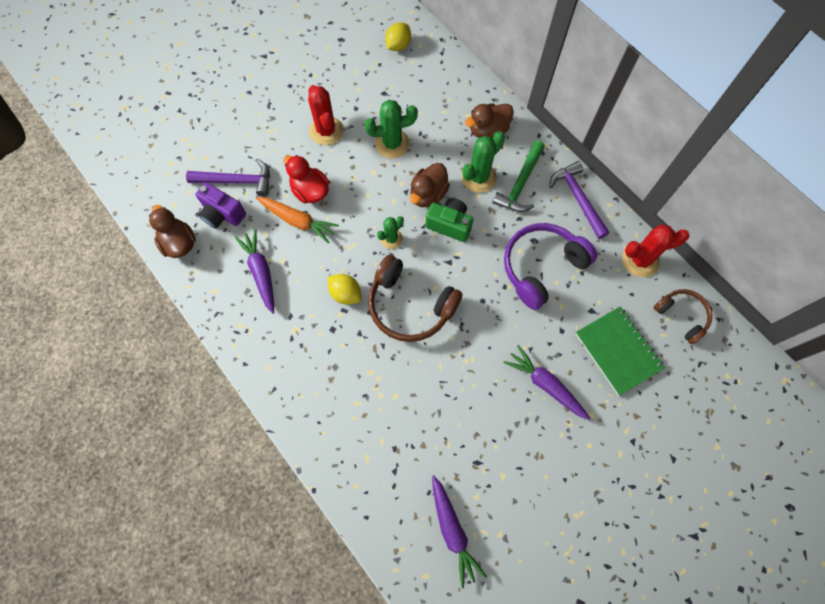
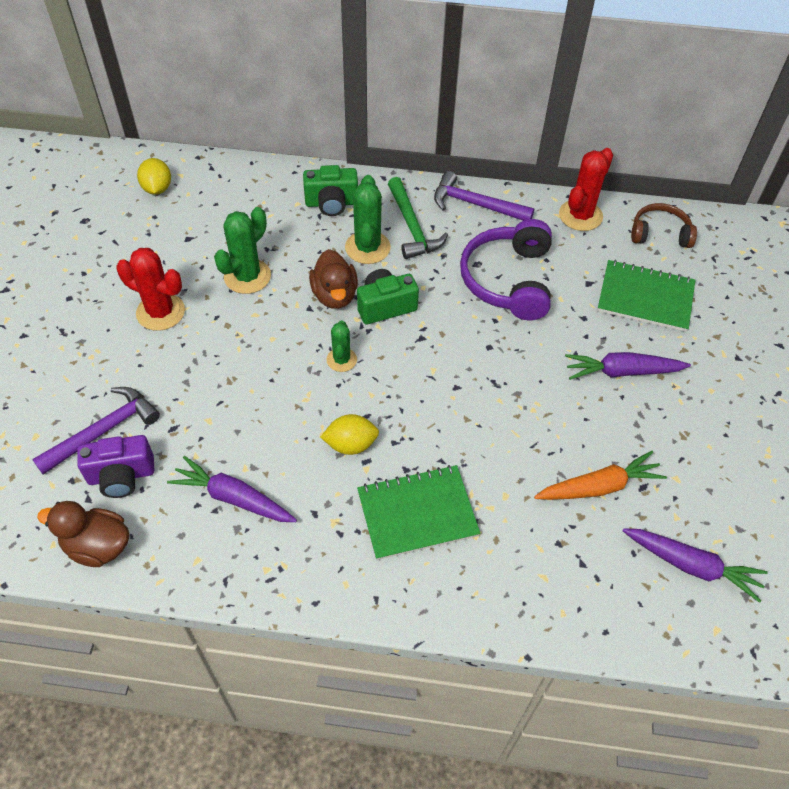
camera: 45 degrees left, 15 degrees down
orange carrot [256,197,339,243] -> orange carrot moved to [534,451,667,500]
red duck [283,155,329,203] -> none
brown headphones [368,255,463,342] -> none
brown duck [465,103,514,138] -> green camera [303,165,358,216]
none -> green notebook [357,465,481,560]

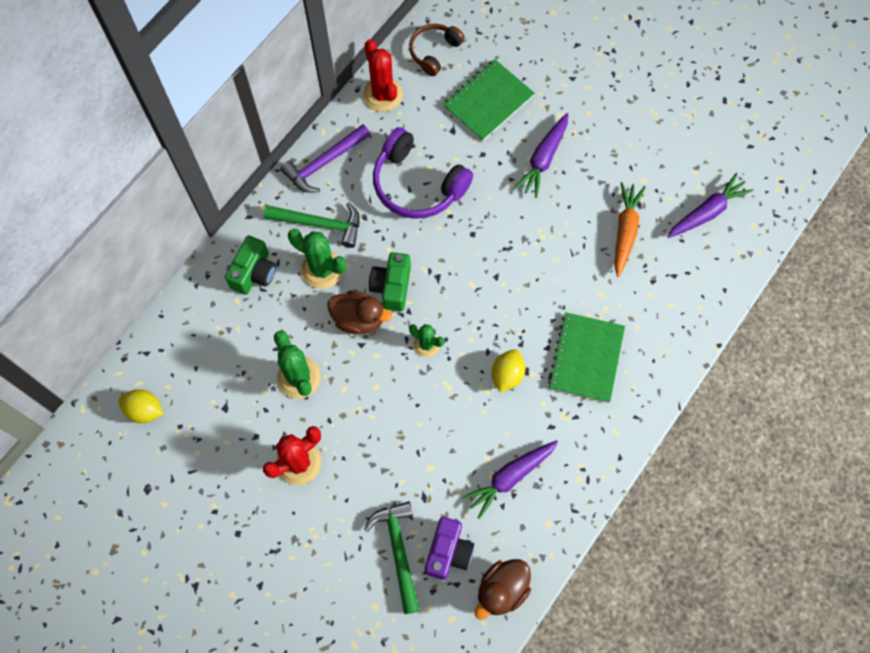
camera: 60 degrees left, 15 degrees up
purple hammer [32,387,160,475] -> green hammer [364,501,420,614]

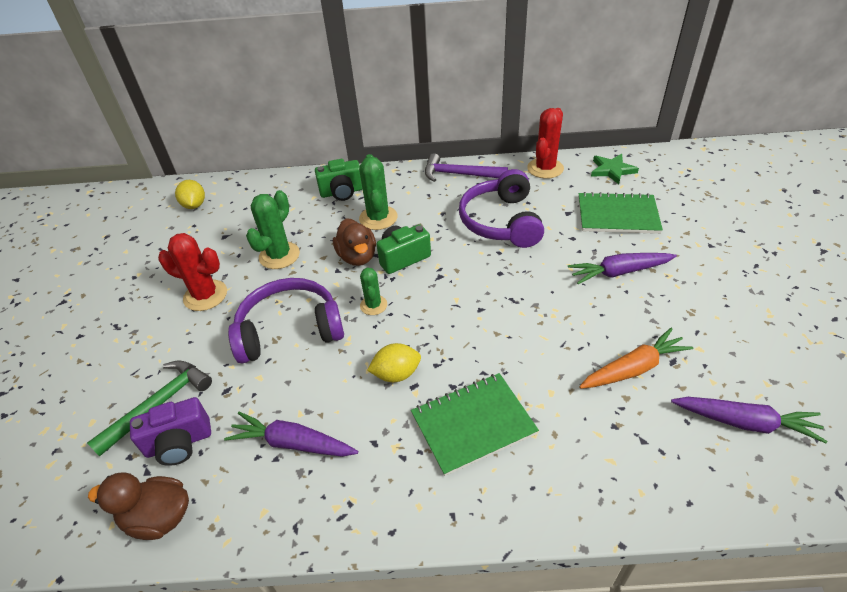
camera: 55 degrees right, 25 degrees down
green hammer [264,202,360,248] -> none
brown headphones [409,24,465,76] -> green star [591,154,639,184]
none -> purple headphones [228,278,344,363]

